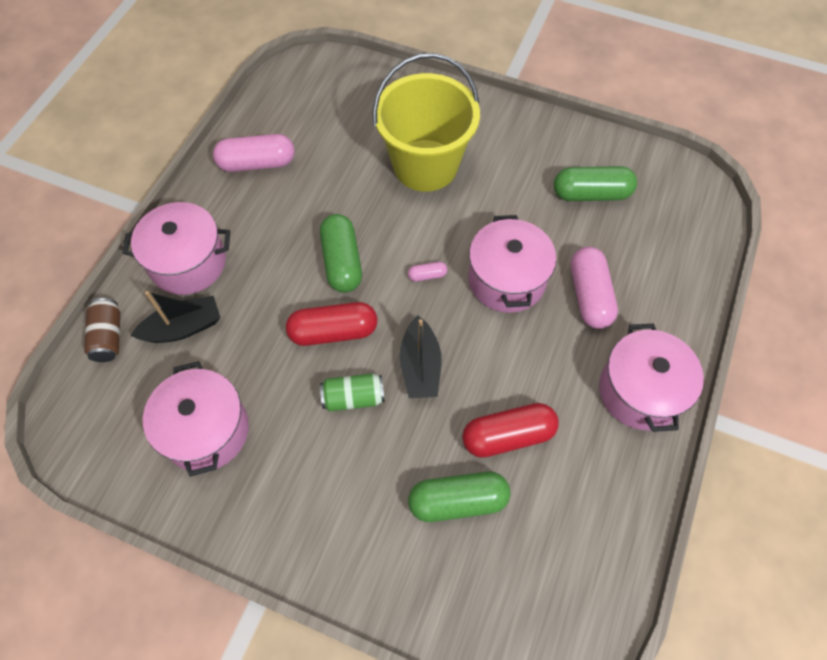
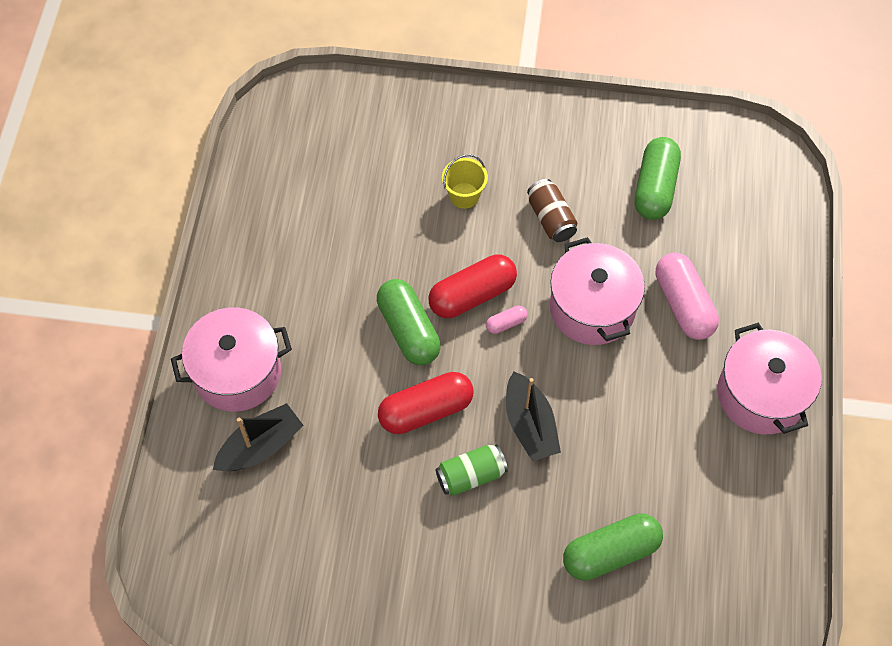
camera: 15 degrees left, 0 degrees up
brown can [84,298,120,362] -> brown can moved to [527,179,577,242]
pink pot [143,361,249,477] -> none
pink capsule [213,134,294,172] -> none
yellow bucket [373,53,480,192] -> yellow bucket [442,154,488,209], size x0.40
red capsule [462,403,559,458] -> red capsule moved to [428,254,517,318]
green capsule [554,166,637,201] -> green capsule turned 60 degrees counterclockwise [635,137,681,220]

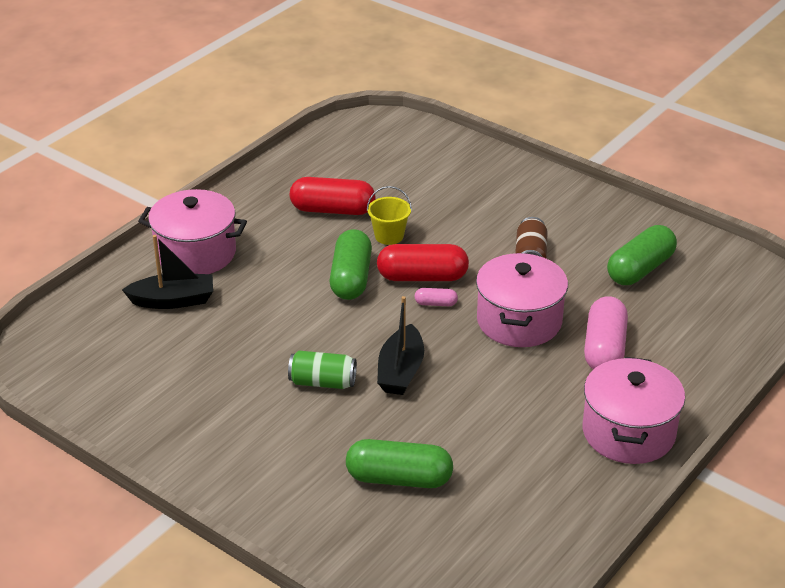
camera: 30 degrees right, 25 degrees down
red capsule [378,372,474,434] -> red capsule moved to [290,177,376,215]
yellow bucket [442,154,488,209] -> yellow bucket moved to [367,186,412,245]

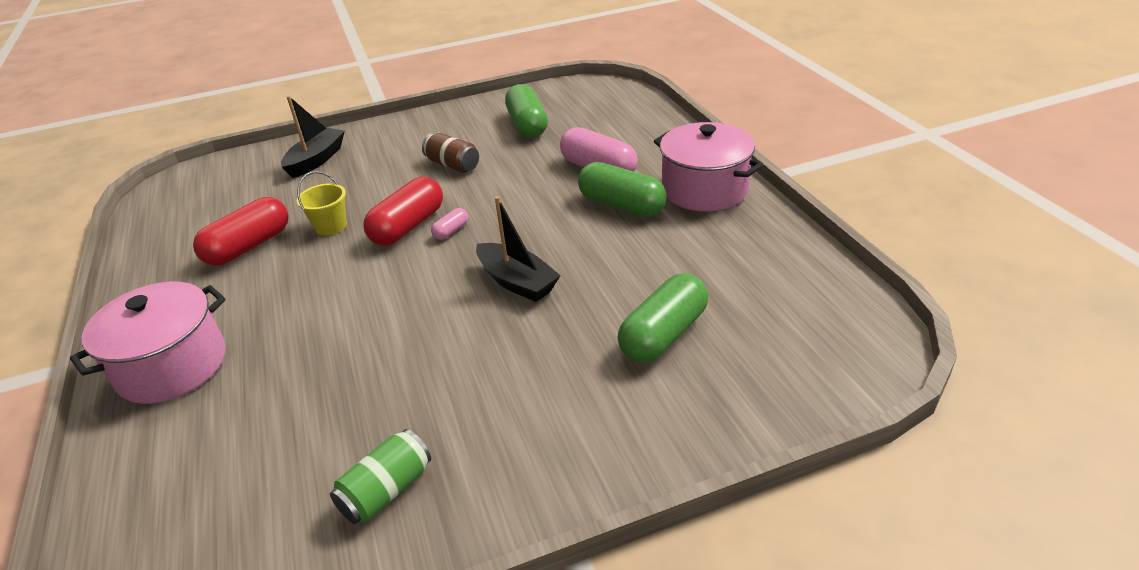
camera: 55 degrees left, 0 degrees up
black boat [122,235,213,309] -> black boat moved to [281,96,345,178]
green can [288,351,357,389] -> green can moved to [330,429,431,524]
green capsule [329,229,372,300] -> green capsule moved to [578,162,667,217]
pink pot [476,253,568,347] -> none

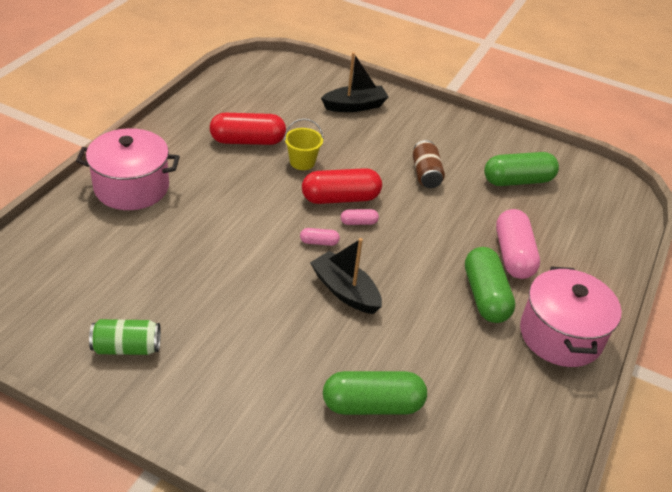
camera: 40 degrees right, 5 degrees up
black boat [476,196,561,302] -> black boat turned 135 degrees clockwise [310,238,382,314]
green capsule [505,84,548,138] -> green capsule turned 45 degrees clockwise [484,152,559,186]
none -> pink capsule [300,228,340,246]

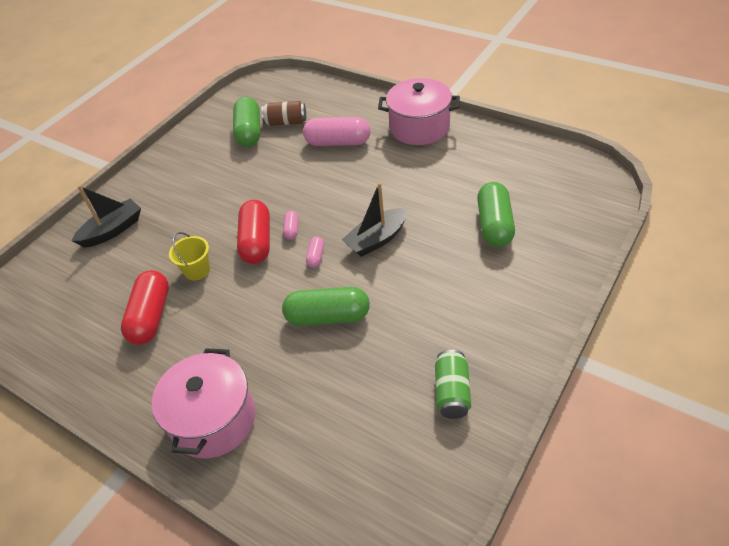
camera: 75 degrees left, 5 degrees up
black boat [321,52,389,112] -> black boat turned 60 degrees clockwise [72,185,141,248]
brown can [412,140,445,188] -> brown can moved to [261,101,306,126]
green capsule [465,247,515,323] -> green capsule moved to [282,287,370,326]

